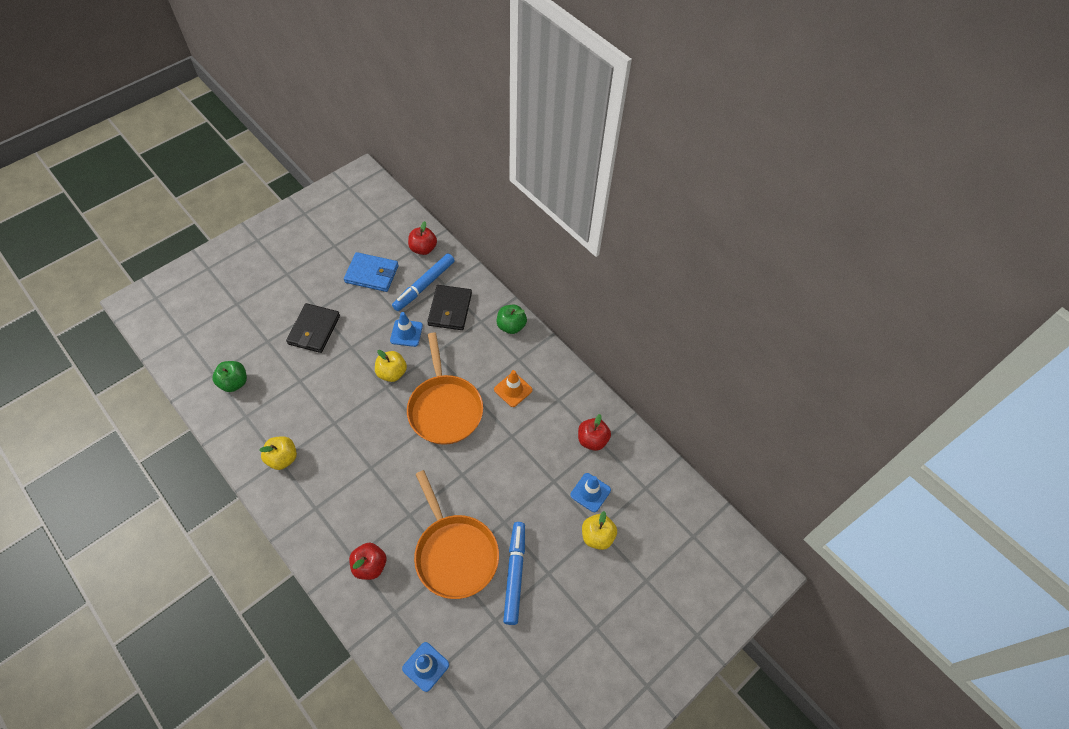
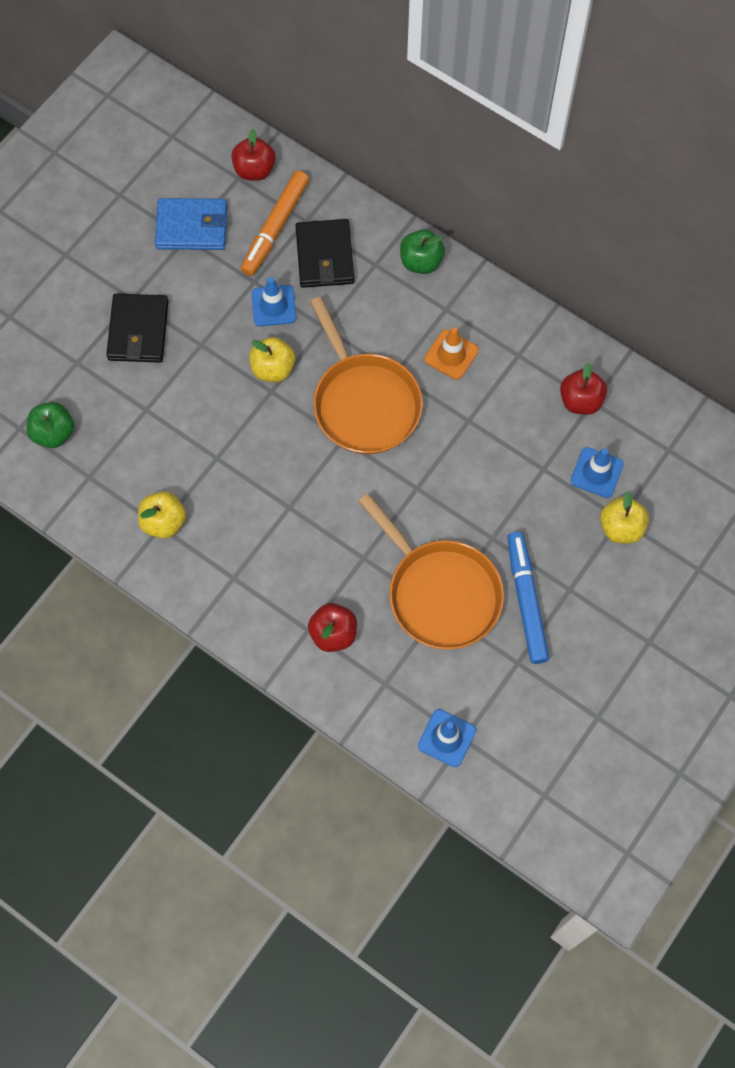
camera: 10 degrees left, 10 degrees up
blue marker [392,253,455,311] -> orange marker [241,171,309,276]

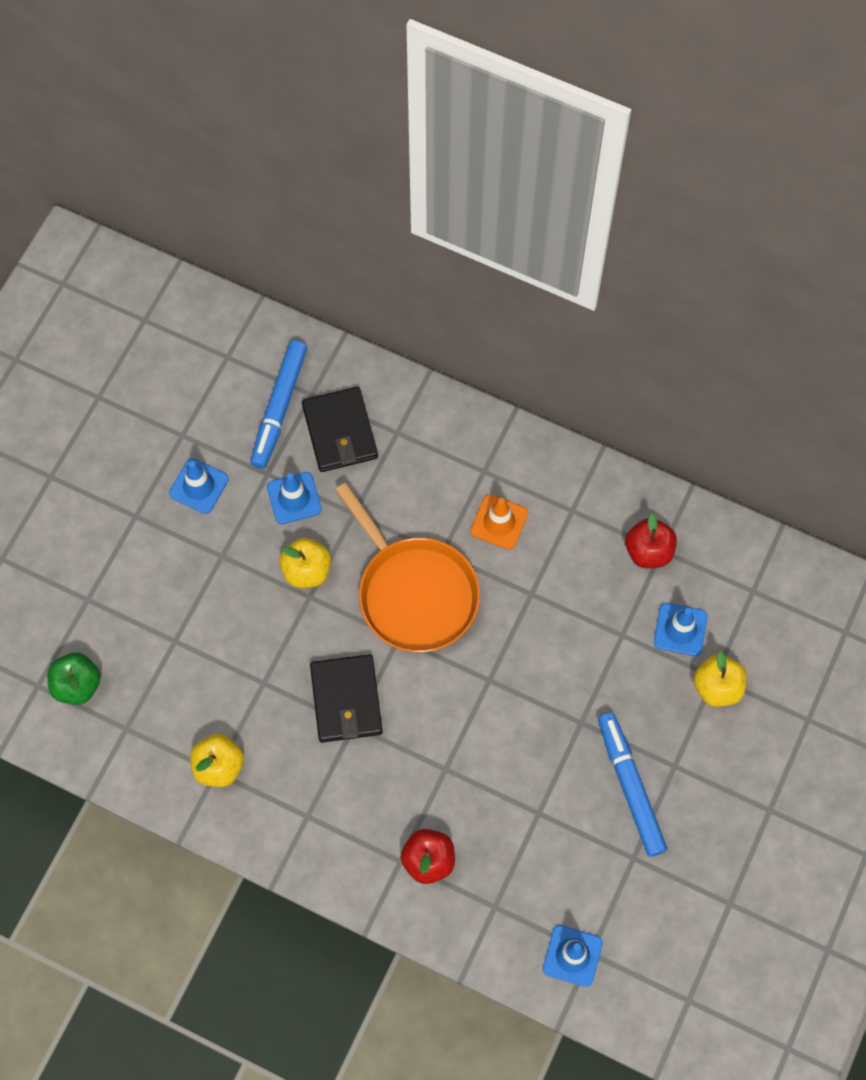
camera: 10 degrees left, 0 degrees up
black wallet [106,293,169,363] -> black wallet moved to [310,654,383,743]
blue wallet [155,198,227,250] -> none
red apple [231,129,276,181] -> none
orange marker [241,171,309,276] -> blue marker [250,340,307,469]
orange pan [358,494,504,650] -> none
green apple [400,230,445,274] -> none
none -> blue traffic cone [169,458,229,514]

